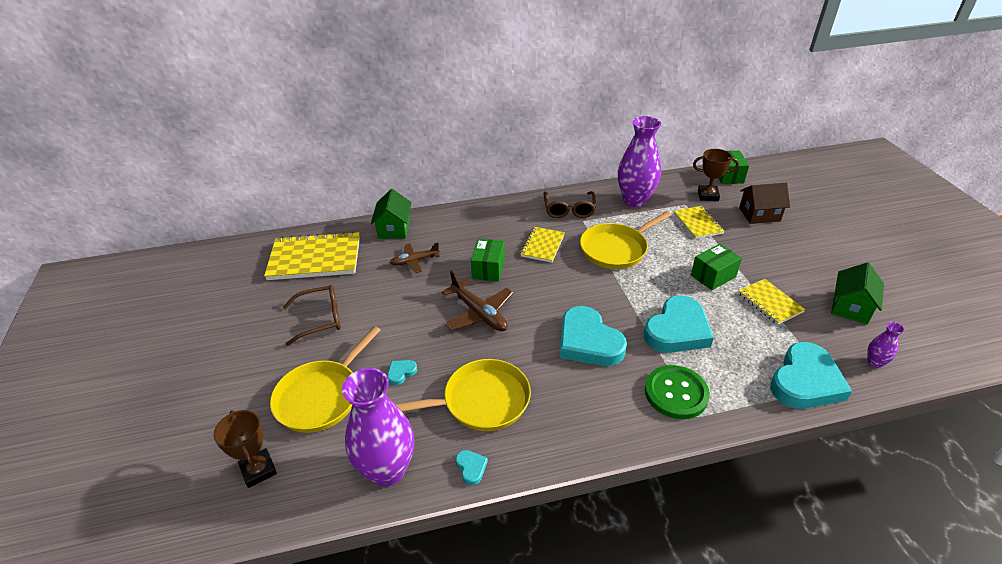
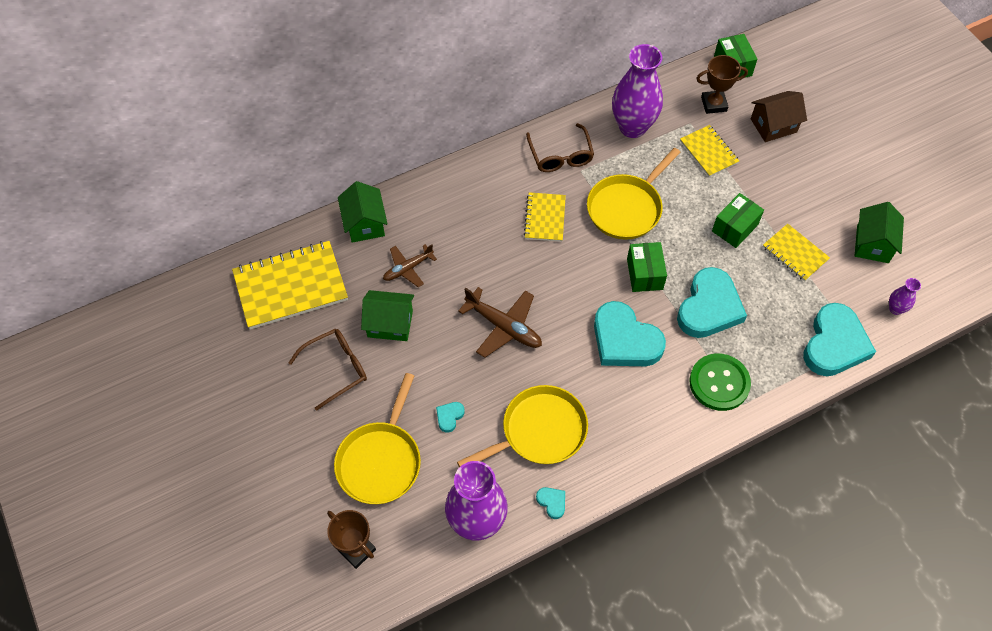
camera: 15 degrees left, 20 degrees up
green box [471,239,505,282] -> green box moved to [627,242,667,292]
none -> green house [361,290,414,341]

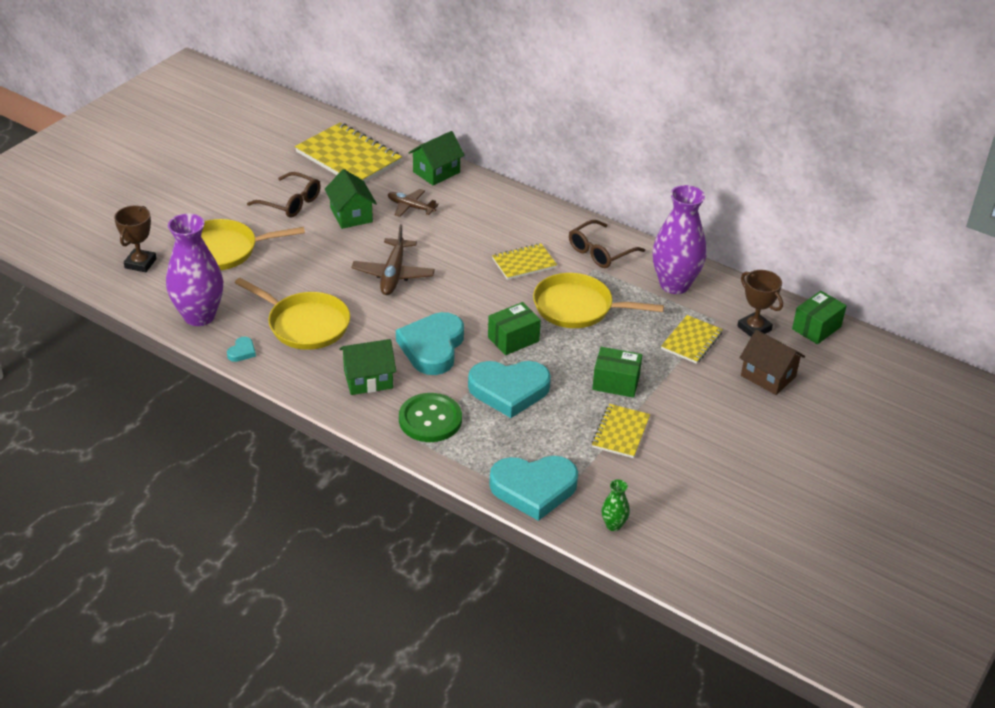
camera: 60 degrees right, 20 degrees down
turquoise heart [436,402,465,433] -> none
green house [855,202,904,263] -> green house moved to [339,339,396,395]
purple vase [889,278,921,315] -> green vase [602,479,630,531]

